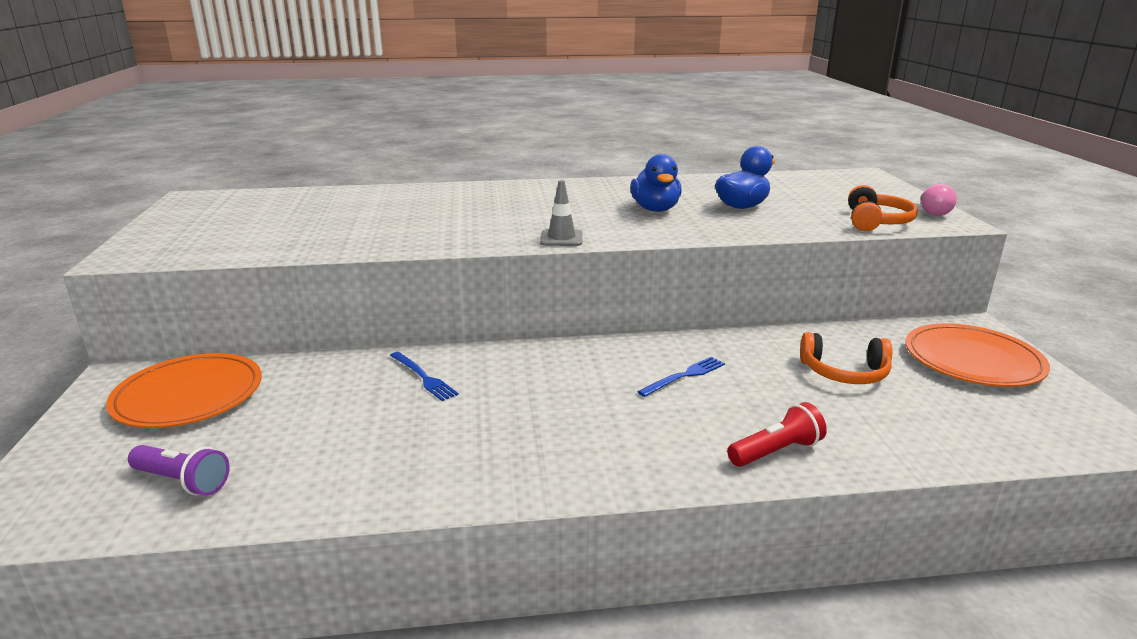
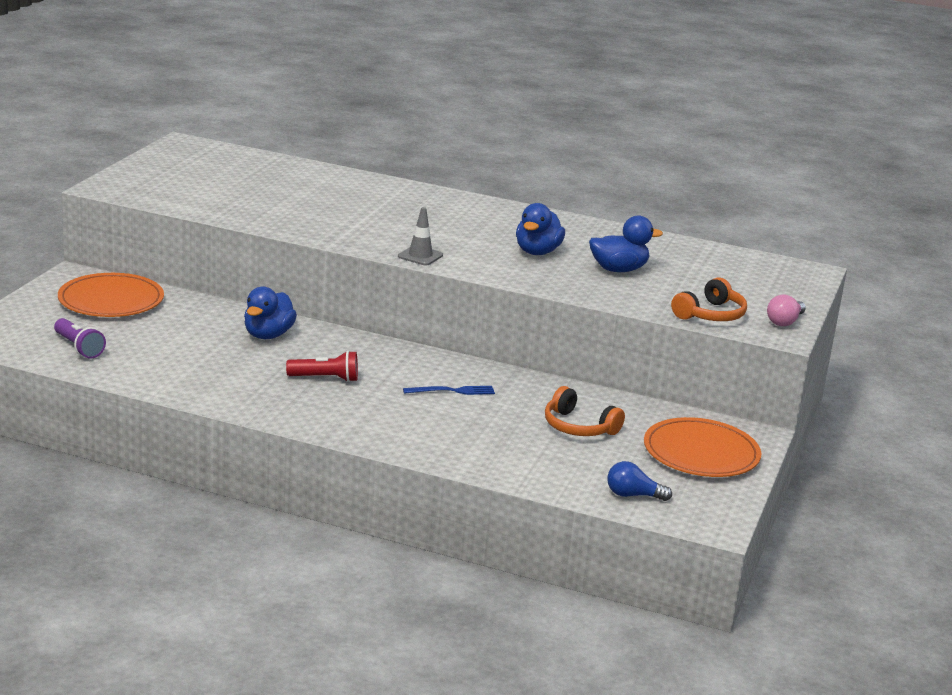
camera: 25 degrees right, 0 degrees up
blue fork [390,352,459,401] -> blue duck [244,287,297,339]
red flashlight [727,402,827,467] -> red flashlight moved to [286,351,358,382]
none -> blue light bulb [607,461,672,501]

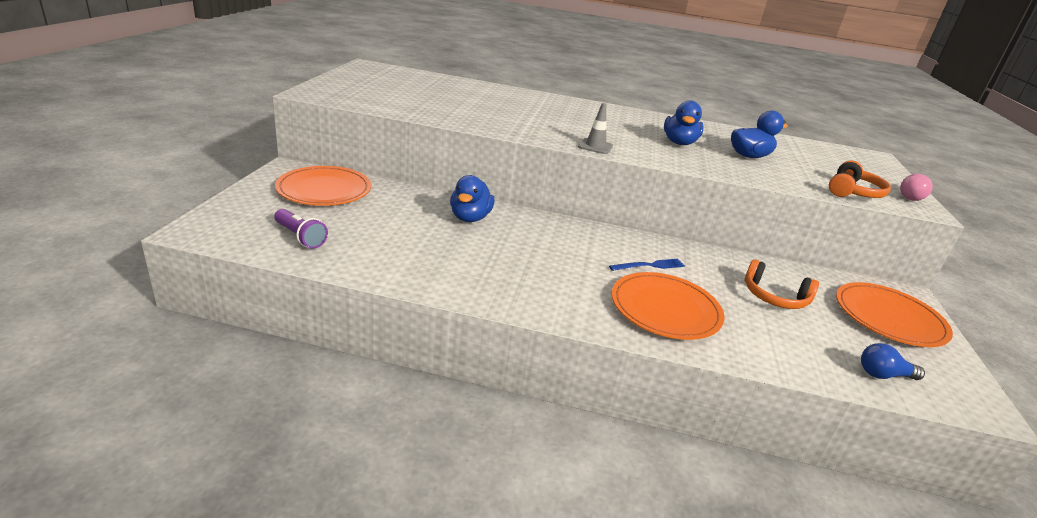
camera: 10 degrees left, 5 degrees up
red flashlight [286,351,358,382] -> none
none -> orange plate [612,272,725,340]

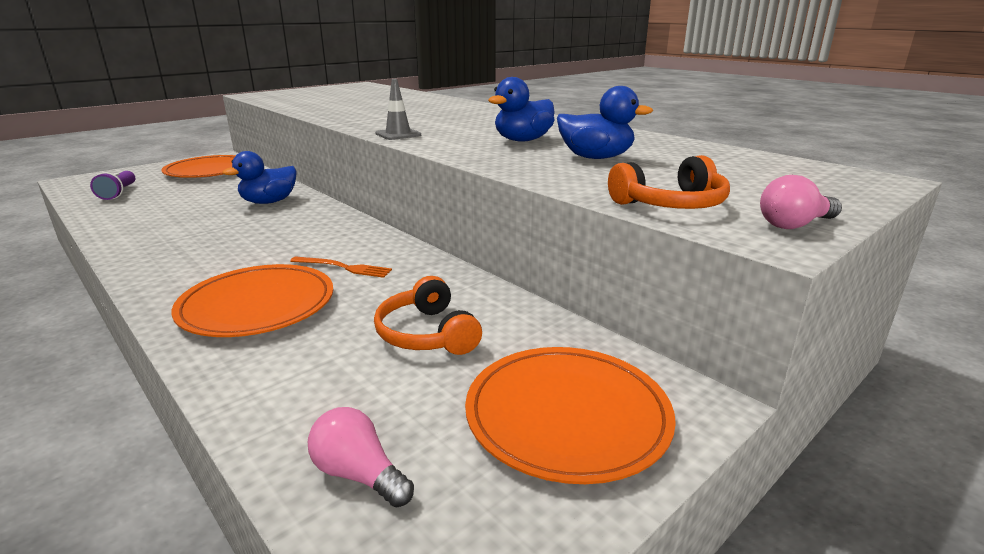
camera: 40 degrees right, 5 degrees down
blue fork [609,259,685,271] -> orange fork [290,257,392,278]
blue light bulb [861,343,925,380] -> pink light bulb [308,407,414,508]

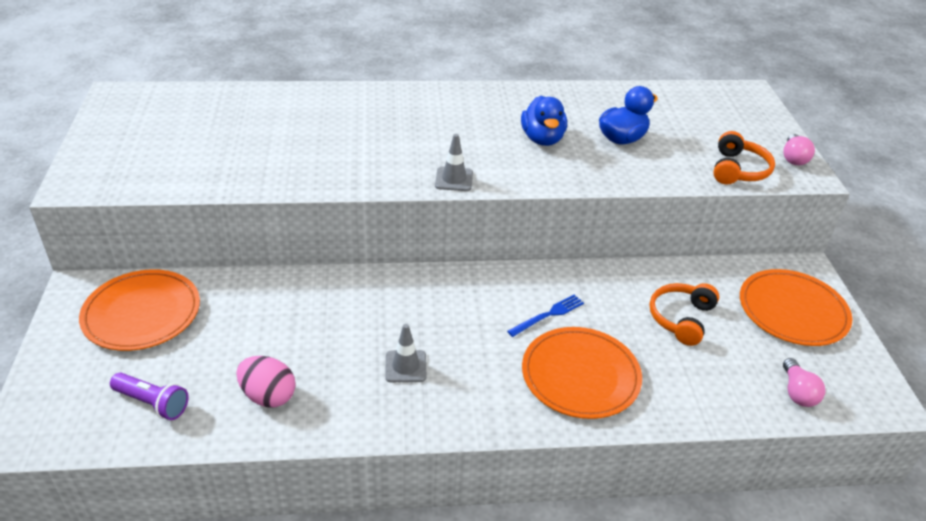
camera: 55 degrees left, 15 degrees up
blue duck [223,151,297,204] -> none
orange fork [290,257,392,278] -> blue fork [507,295,584,337]
pink light bulb [308,407,414,508] -> pink light bulb turned 75 degrees counterclockwise [783,358,826,407]
orange headphones [374,276,482,355] -> orange headphones turned 105 degrees clockwise [650,283,719,346]
none -> pink egg [236,356,296,408]
none -> grey traffic cone [385,324,426,382]

